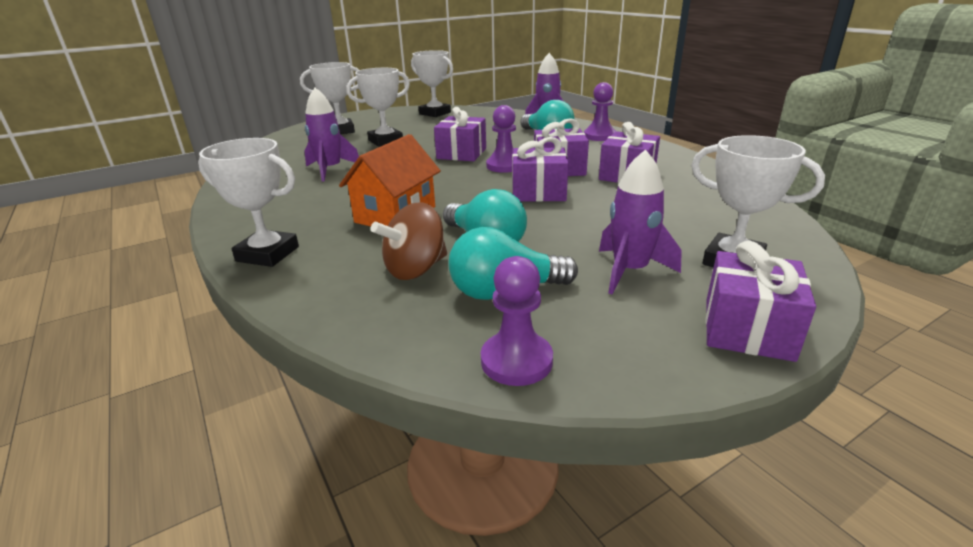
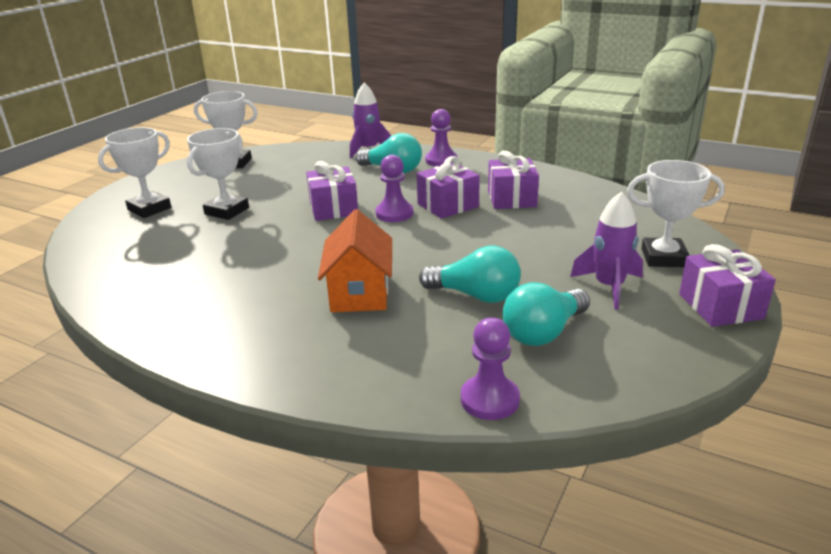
camera: 30 degrees left, 0 degrees up
white trophy [198,138,299,267] -> none
purple rocket [305,87,359,182] -> none
brown spinning top [371,202,447,280] -> none
purple pawn [481,256,553,386] -> purple pawn moved to [461,318,520,420]
purple gift [512,137,568,202] -> none

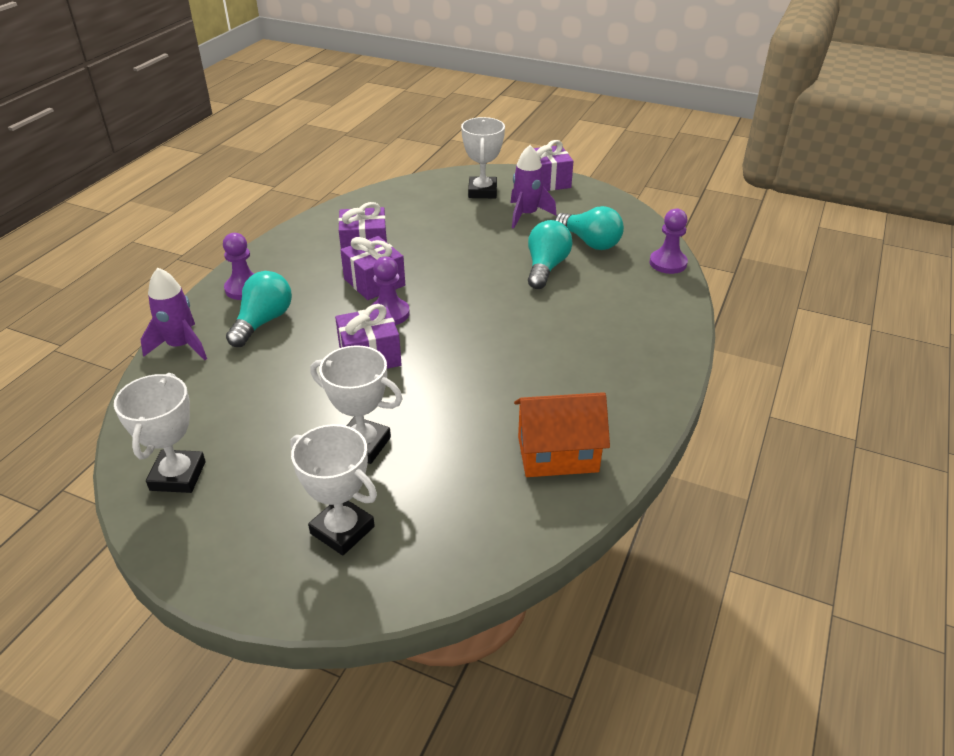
camera: 95 degrees left, 10 degrees up
orange house [318,209,392,312] -> orange house moved to [514,392,610,477]

